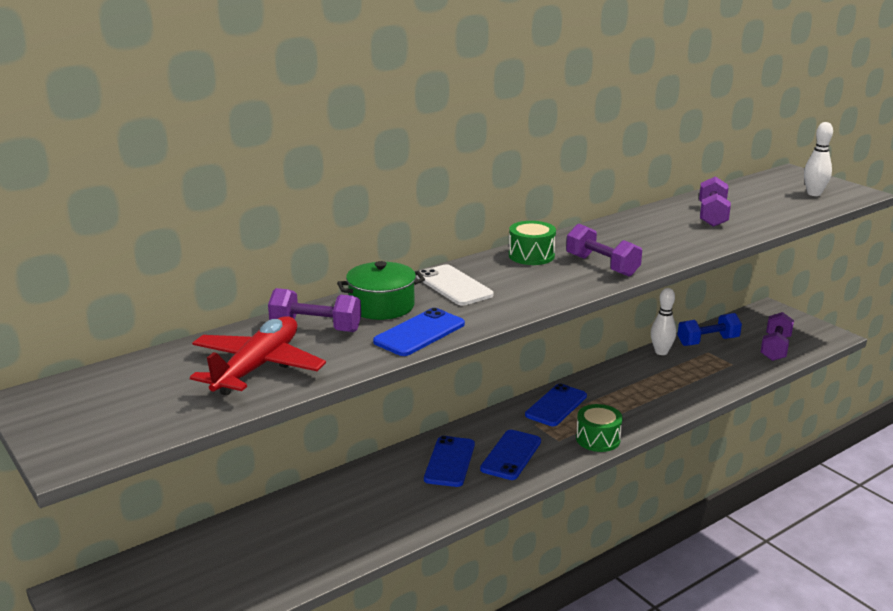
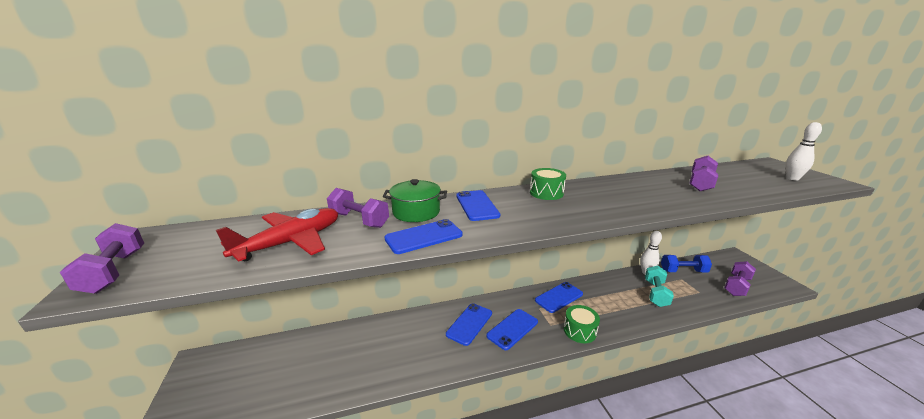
camera: 20 degrees right, 0 degrees up
white phone [416,264,493,305] -> blue phone [456,190,500,221]
purple dumbbell [566,224,642,277] -> purple dumbbell moved to [60,223,144,294]
none -> turquoise dumbbell [645,265,674,307]

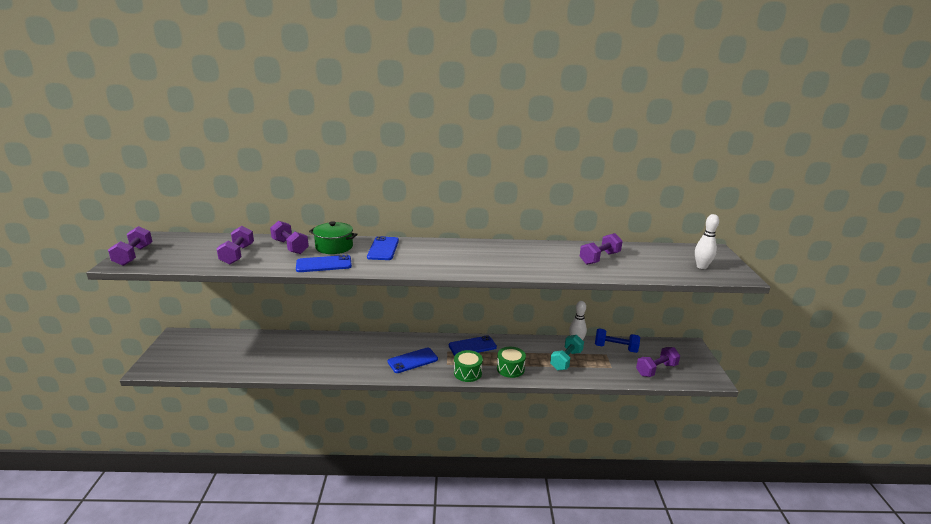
camera: 15 degrees right, 0 degrees up
red plane [216,208,338,262] -> purple dumbbell [216,226,254,265]
blue phone [446,303,492,346] -> none
green drum [530,168,566,200] -> green drum moved to [497,347,526,378]

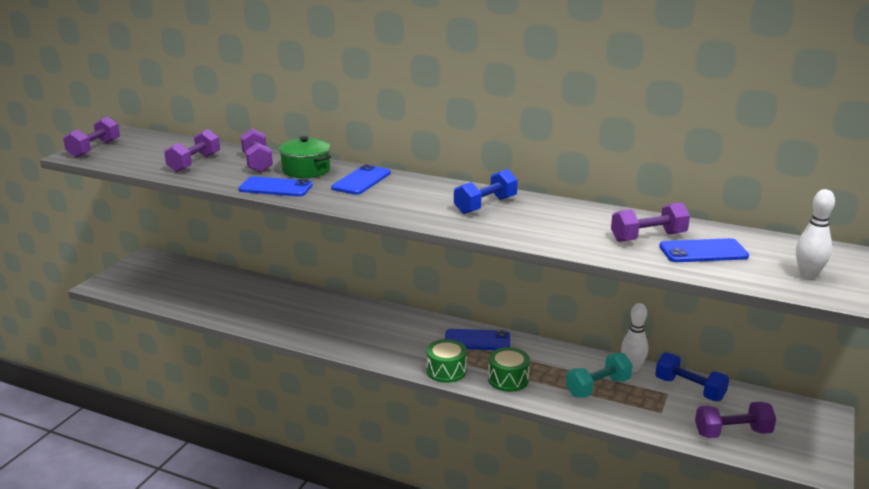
camera: 25 degrees right, 0 degrees up
blue phone [388,348,438,373] -> blue phone moved to [659,238,749,262]
none -> blue dumbbell [454,169,518,214]

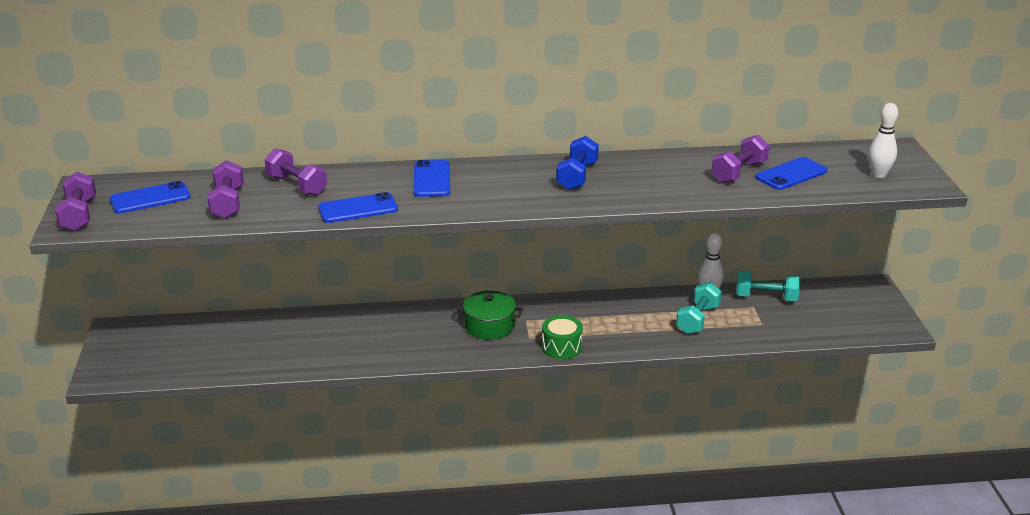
camera: 30 degrees left, 5 degrees up
green pot [279,136,331,178] -> green pot moved to [456,291,523,340]
blue phone [445,329,510,350] -> blue phone moved to [110,181,191,214]
green drum [488,347,530,392] -> none
blue dumbbell [655,352,729,401] -> turquoise dumbbell [736,271,800,301]
purple dumbbell [695,402,776,438] -> none

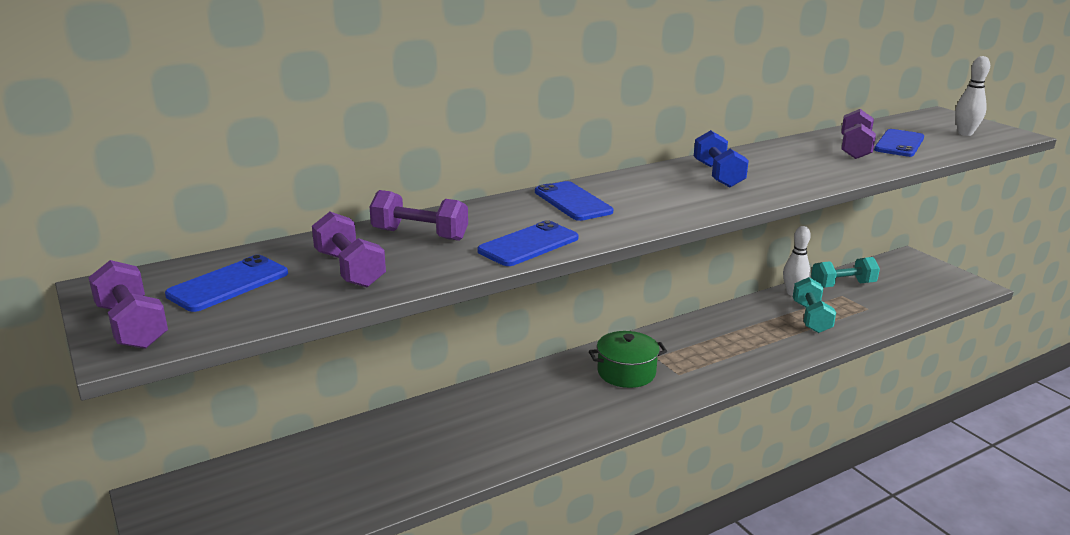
camera: 25 degrees left, 5 degrees down
green drum [542,315,583,359] -> none

